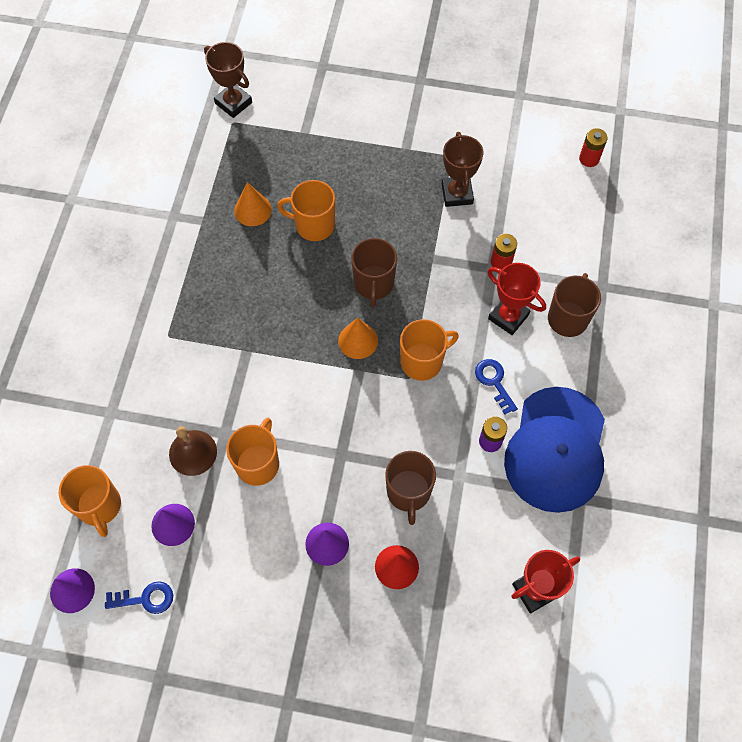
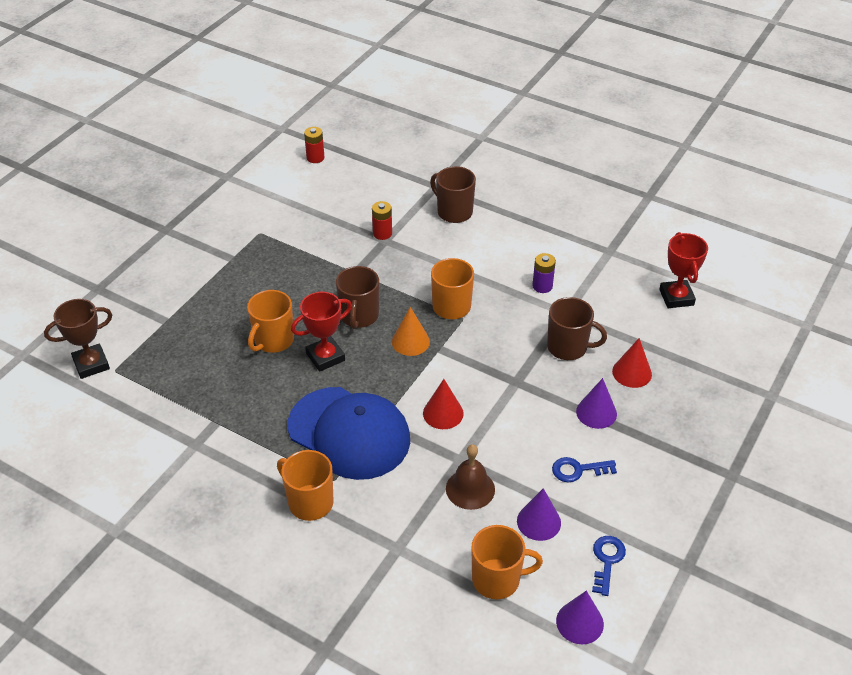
camera: 70 degrees left, 20 degrees down
orange mug [226,417,279,486] -> orange mug moved to [277,450,334,521]
orange cone [234,182,272,226] -> none
brown mug [351,238,397,307] -> brown mug turned 75 degrees clockwise [336,266,379,329]
brown trophy [442,132,484,207] -> none
blue key [475,359,518,415] -> blue key moved to [552,457,617,482]
red trophy [487,263,546,335] -> red trophy moved to [291,292,352,372]
blue cap [504,387,605,513] -> blue cap moved to [288,387,410,480]
none -> red cone [423,379,464,429]

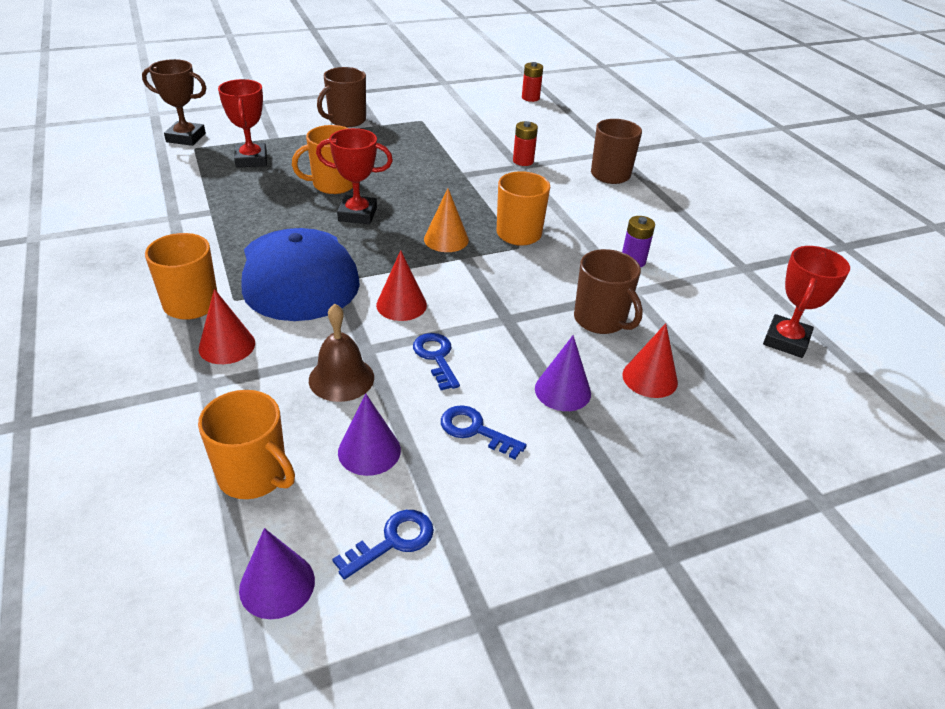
camera: 35 degrees right, 5 degrees down
brown mug [336,266,379,329] -> brown mug moved to [317,67,366,127]
none -> red cone [199,289,255,364]
none -> red trophy [218,79,267,168]
none -> blue key [413,333,460,390]

